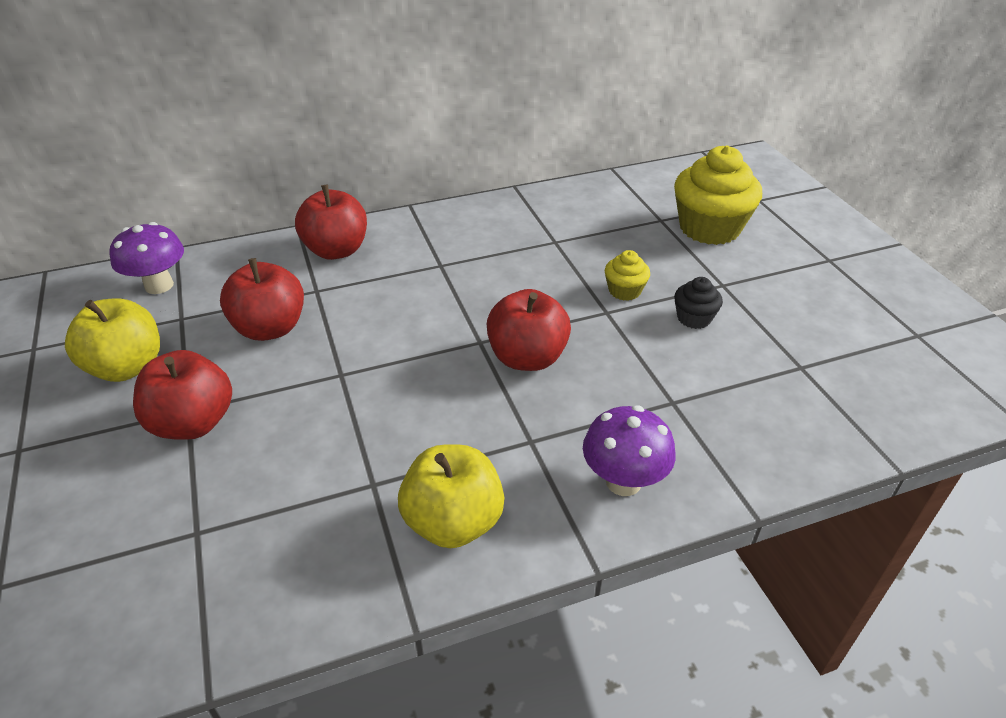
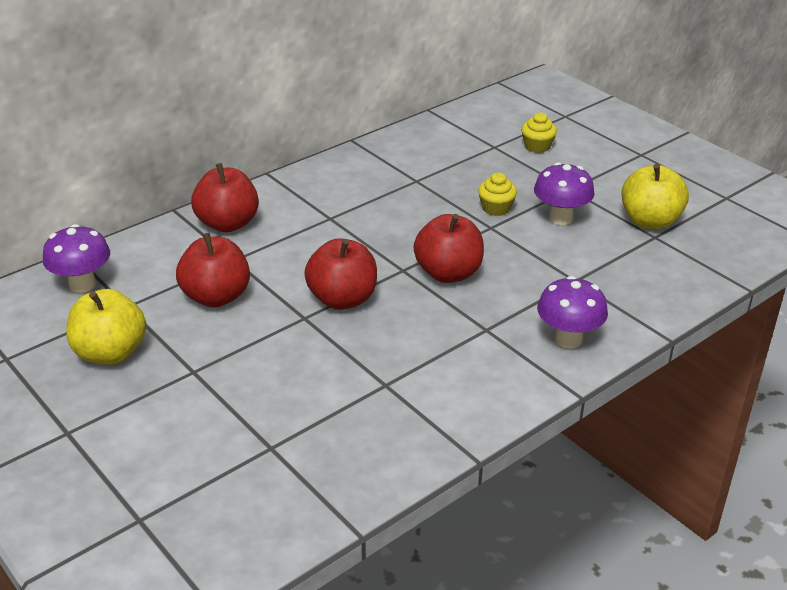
camera: 20 degrees left, 5 degrees down
red apple [133,350,232,440] -> red apple moved to [304,238,377,310]
yellow apple [398,444,505,548] -> yellow apple moved to [621,164,689,229]
yellow cupcake [674,145,762,245] -> yellow cupcake [521,113,557,153], size x0.48
black cupcake [674,277,723,329] -> purple mushroom [534,162,595,225]

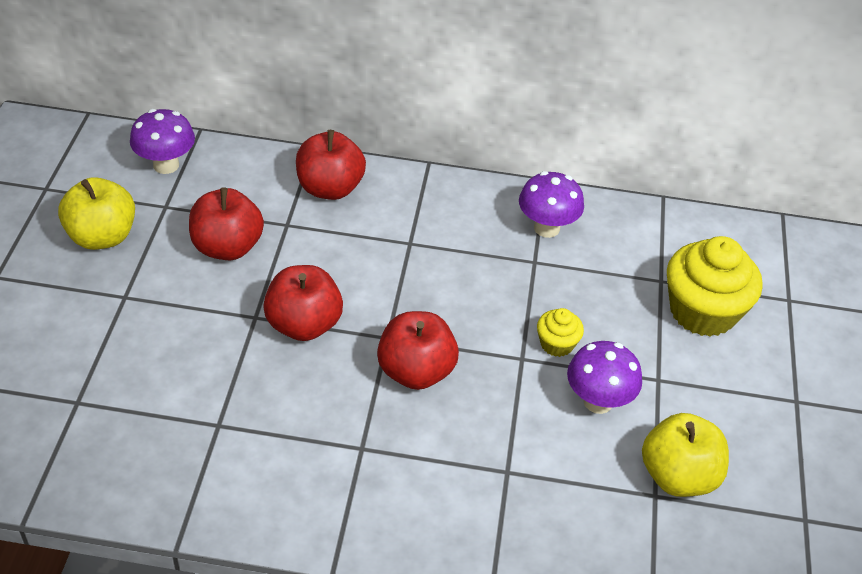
camera: 45 degrees right, 10 degrees up
yellow cupcake [521,113,557,153] -> yellow cupcake [667,236,763,337], size x2.07
purple mushroom [537,276,608,348] -> purple mushroom moved to [519,171,584,238]

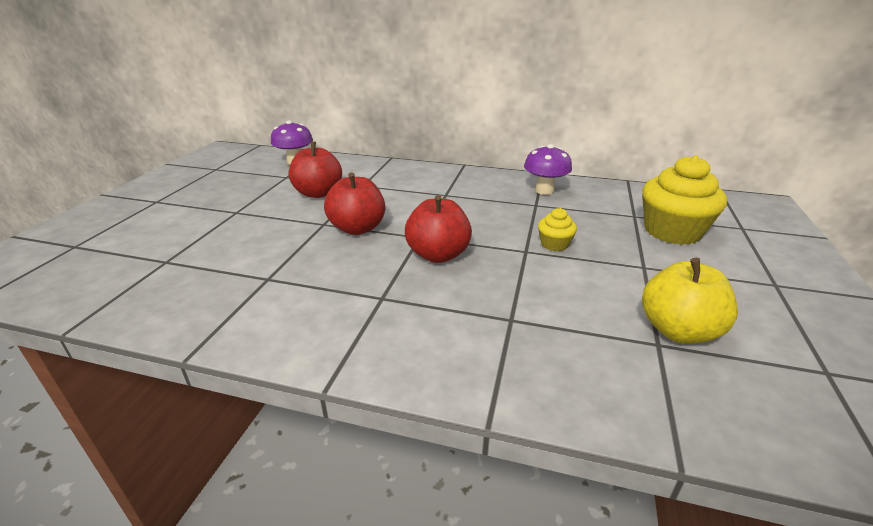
camera: 10 degrees right, 15 degrees down
yellow apple [58,177,135,250] -> none
red apple [296,130,366,200] -> none
purple mushroom [567,341,642,414] -> none

